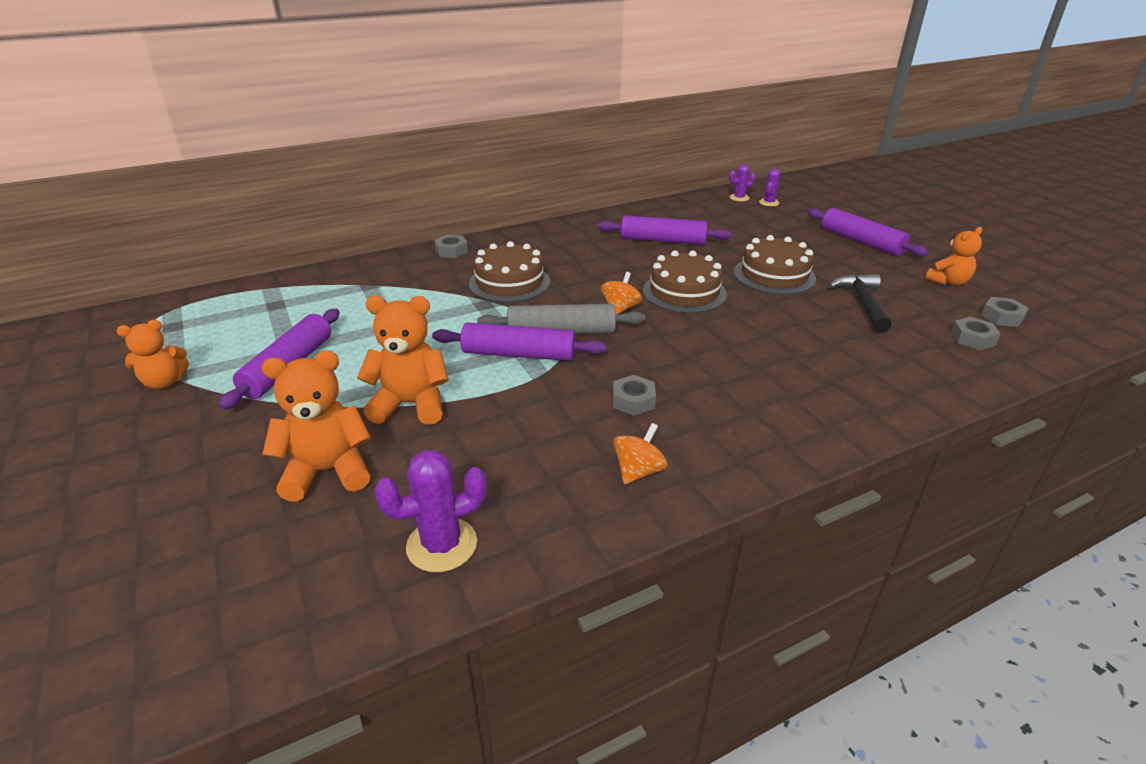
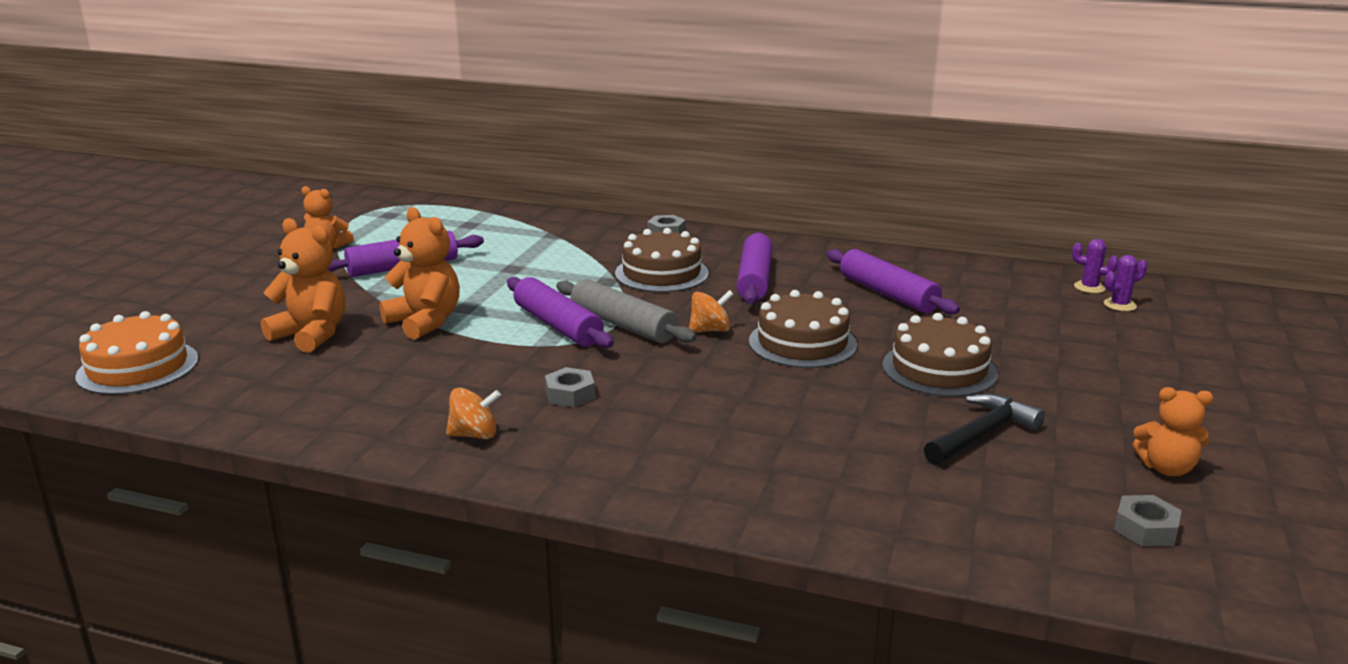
camera: 45 degrees right, 10 degrees down
purple cactus [374,450,487,572] -> none
purple rolling pin [807,208,929,257] -> purple rolling pin moved to [736,232,773,304]
grey nut [951,317,1000,350] -> none
none -> orange cake [75,311,199,395]

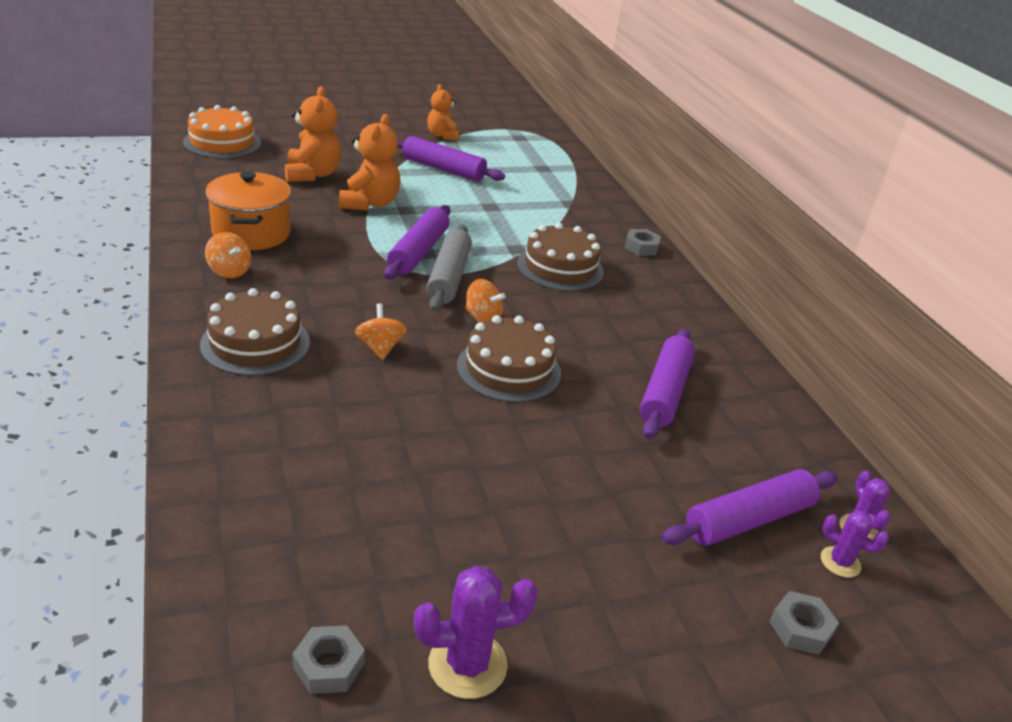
camera: 50 degrees right, 10 degrees up
grey nut [545,367,595,407] -> grey nut moved to [769,591,839,655]
purple rolling pin [736,232,773,304] -> purple rolling pin moved to [661,469,838,546]
brown cake [882,313,998,397] -> brown cake moved to [200,288,310,376]
black hammer [924,394,1045,465] -> none
orange teddy bear [1132,387,1213,476] -> purple cactus [414,566,538,699]
none -> orange pot [205,171,291,250]
none -> orange spinning top [355,303,407,360]

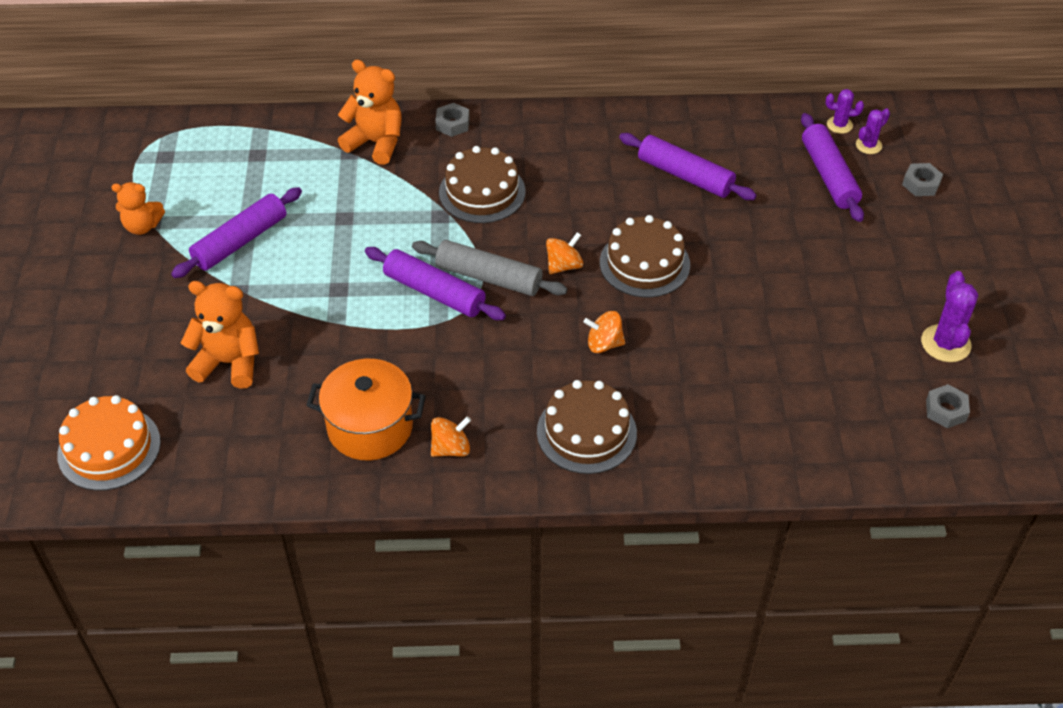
camera: 70 degrees left, 15 degrees up
orange teddy bear [339,114,401,210] -> orange teddy bear moved to [338,59,402,165]

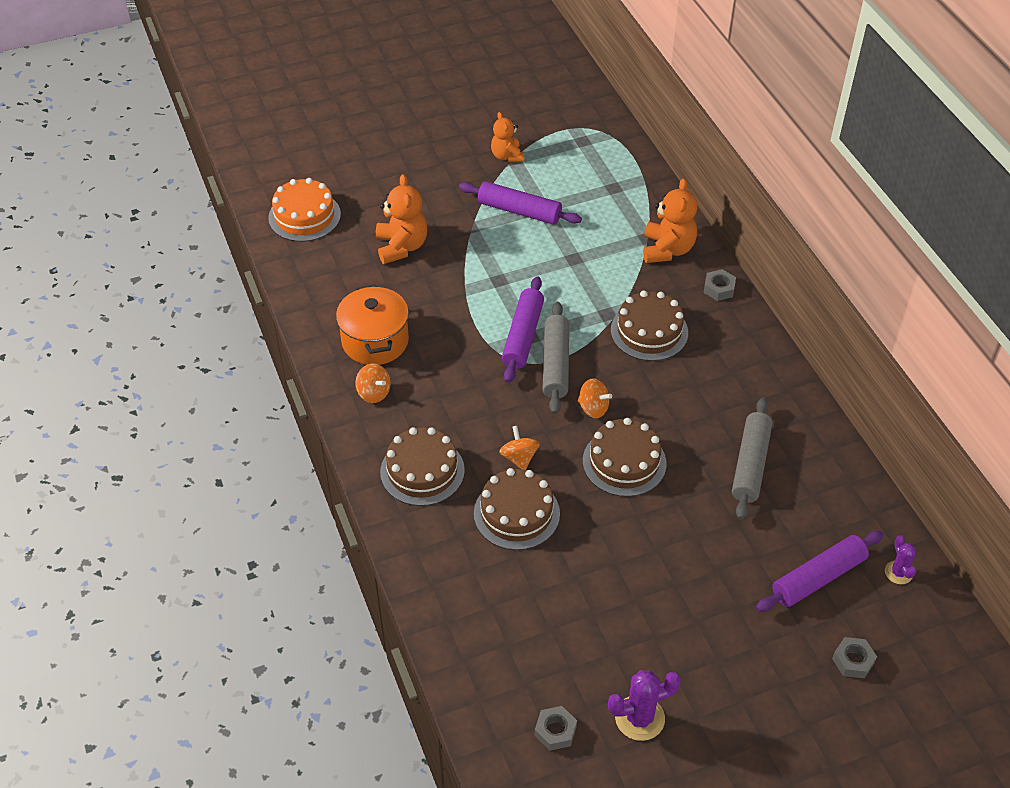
camera: 70 degrees right, 0 degrees up
purple rolling pin [619,133,757,200] -> grey rolling pin [732,398,773,520]
purple cactus [856,108,890,154] -> none
none -> brown cake [474,468,560,550]

